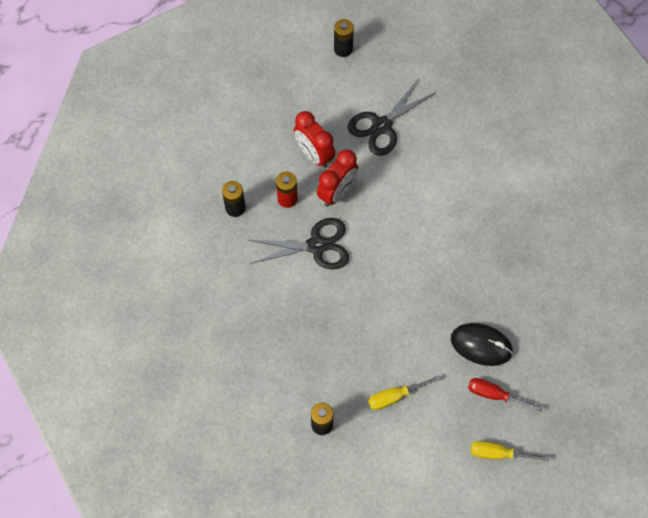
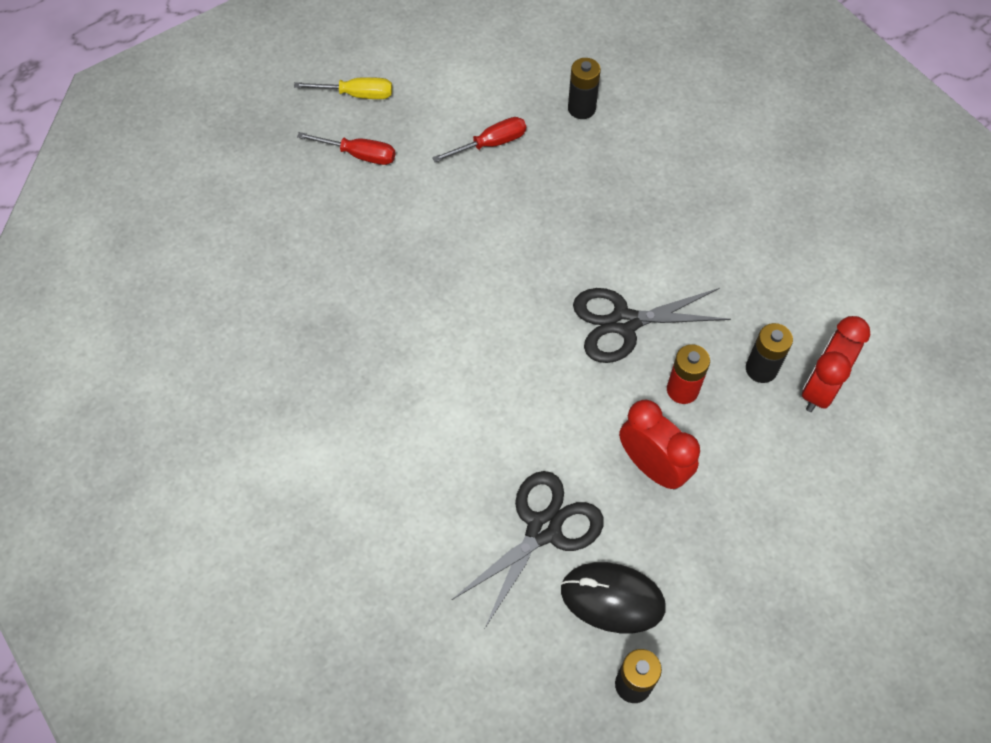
camera: 175 degrees right, 5 degrees down
red clock [317,149,358,207] -> red clock moved to [802,316,870,412]
yellow screwdriver [368,375,441,410] -> red screwdriver [432,117,526,162]
black mouse [451,323,513,366] -> black mouse moved to [561,562,666,633]

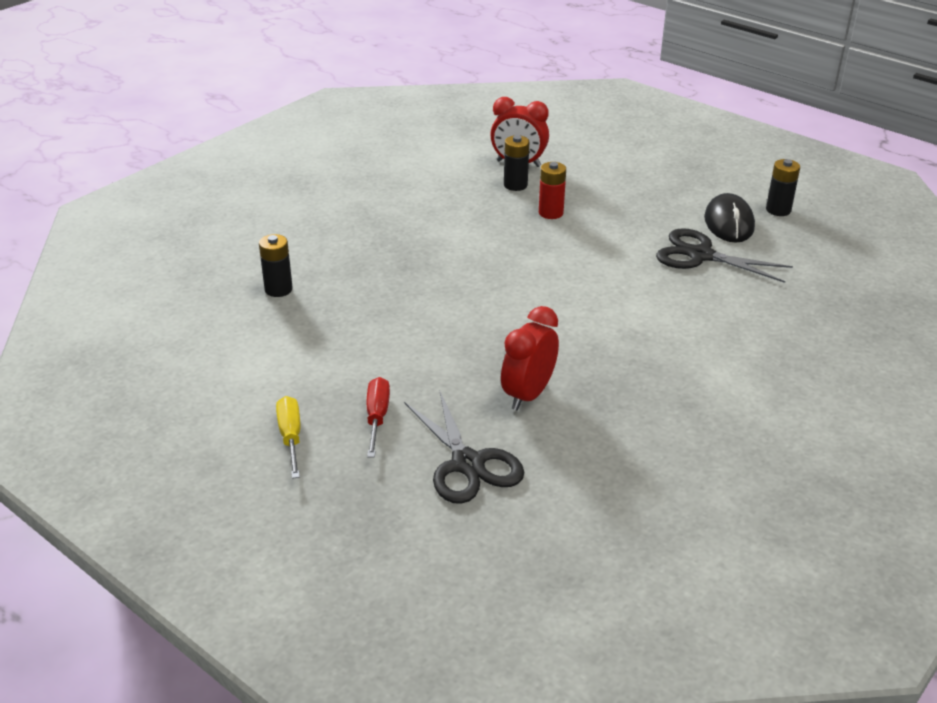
camera: 105 degrees left, 25 degrees down
red screwdriver [432,117,526,162] -> none
black scissors [573,288,731,363] -> black scissors moved to [404,392,524,504]
red clock [619,400,700,490] -> red clock moved to [501,306,559,411]

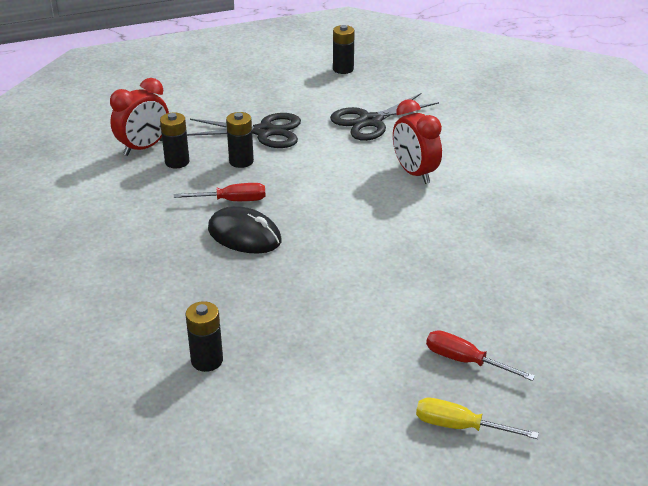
camera: 60 degrees left, 0 degrees up
black scissors [404,392,524,504] -> black scissors moved to [187,113,301,148]
red clock [501,306,559,411] -> red clock moved to [393,99,442,184]
red battery [539,162,566,219] -> black battery [226,112,254,168]
black mouse [704,193,755,243] -> black mouse moved to [208,206,281,253]
none -> red screwdriver [174,183,266,201]

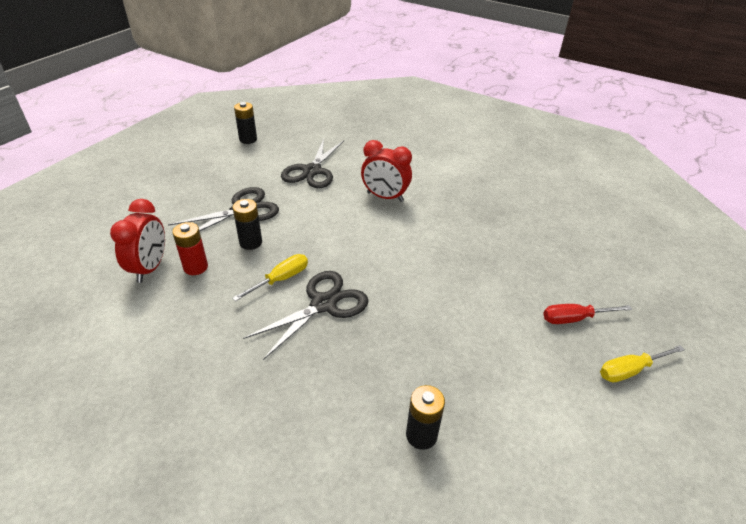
camera: 40 degrees left, 5 degrees up
black battery [160,112,189,168] -> red battery [173,222,208,275]
red screwdriver [174,183,266,201] -> yellow screwdriver [232,254,308,301]
black mouse [208,206,281,253] -> black scissors [243,271,369,360]

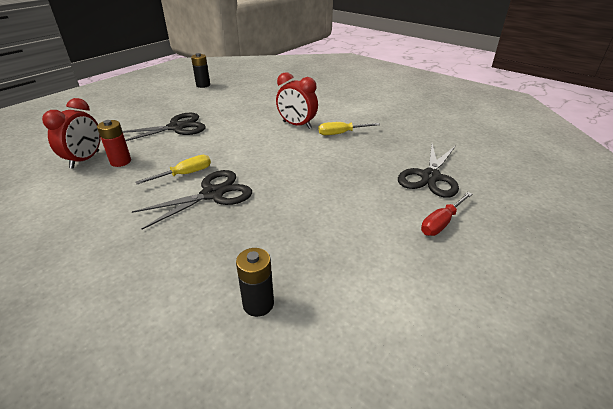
camera: 10 degrees right, 5 degrees down
black battery [232,199,262,250] -> none
black scissors [281,139,344,188] -> black scissors moved to [398,144,459,198]
red screwdriver [543,304,632,324] -> red screwdriver turned 45 degrees counterclockwise [421,192,472,236]
yellow screwdriver [600,345,685,382] -> yellow screwdriver moved to [319,122,380,135]

